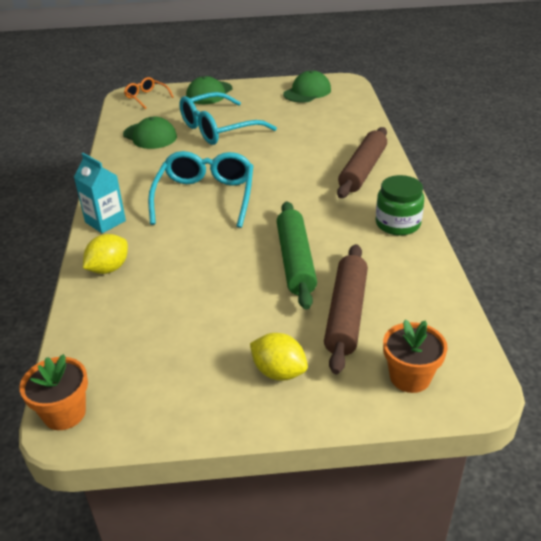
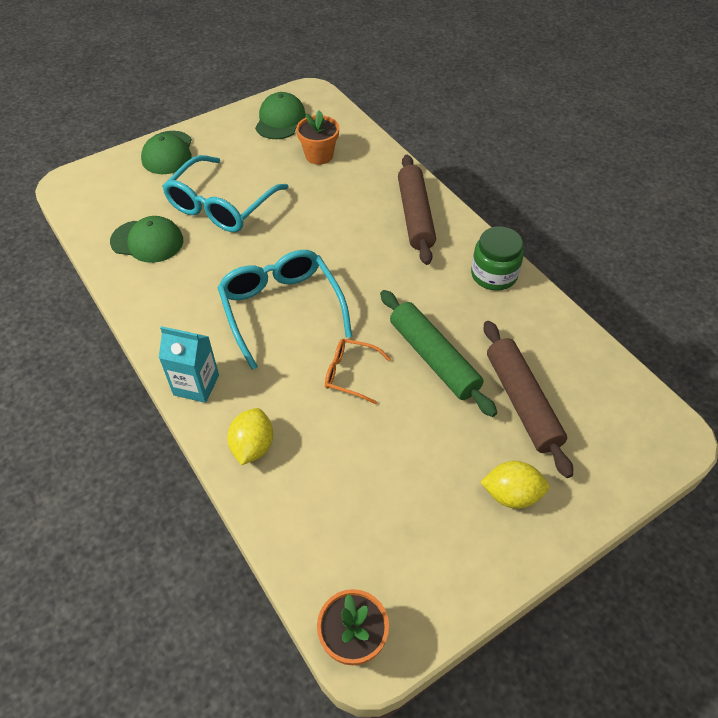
camera: 30 degrees left, 15 degrees up
orange glasses [124,77,174,109] -> orange glasses moved to [325,339,391,404]
orange flower pot [383,320,448,393] -> orange flower pot moved to [296,111,339,165]

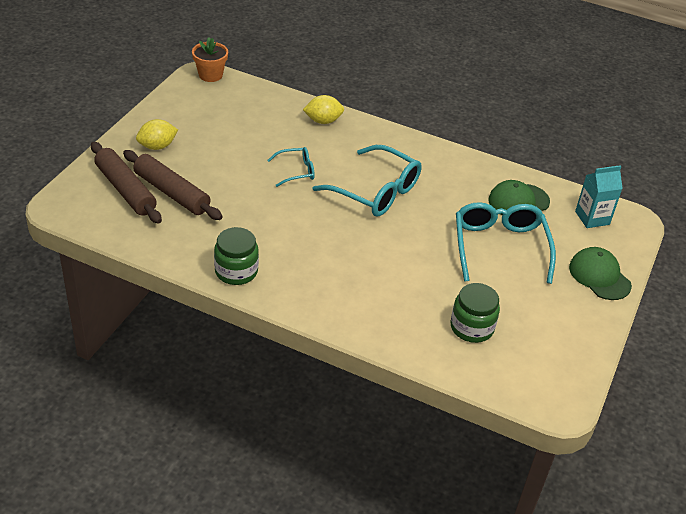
camera: 145 degrees right, 10 degrees down
turquoise carton [159,326,219,403] -> turquoise carton moved to [575,165,623,228]
yellow lemon [227,408,273,465] -> yellow lemon turned 75 degrees counterclockwise [303,95,344,124]
green cap [255,92,306,139] -> none
orange flower pot [296,111,339,165] -> green jar [451,283,500,343]
orange glasses [325,339,391,404] -> turquoise glasses [267,147,315,187]
green rolling pin [380,290,497,417] -> none
brown rolling pin [398,155,436,265] -> brown rolling pin moved to [91,142,162,224]

